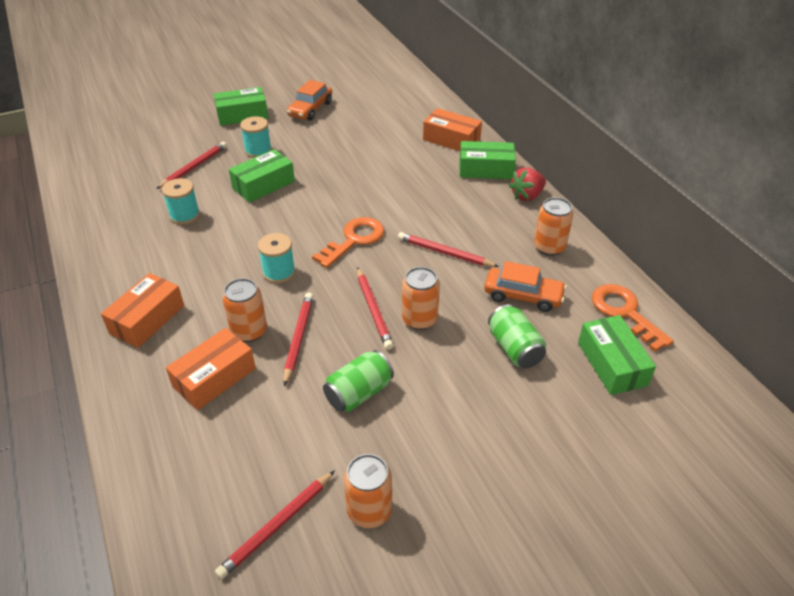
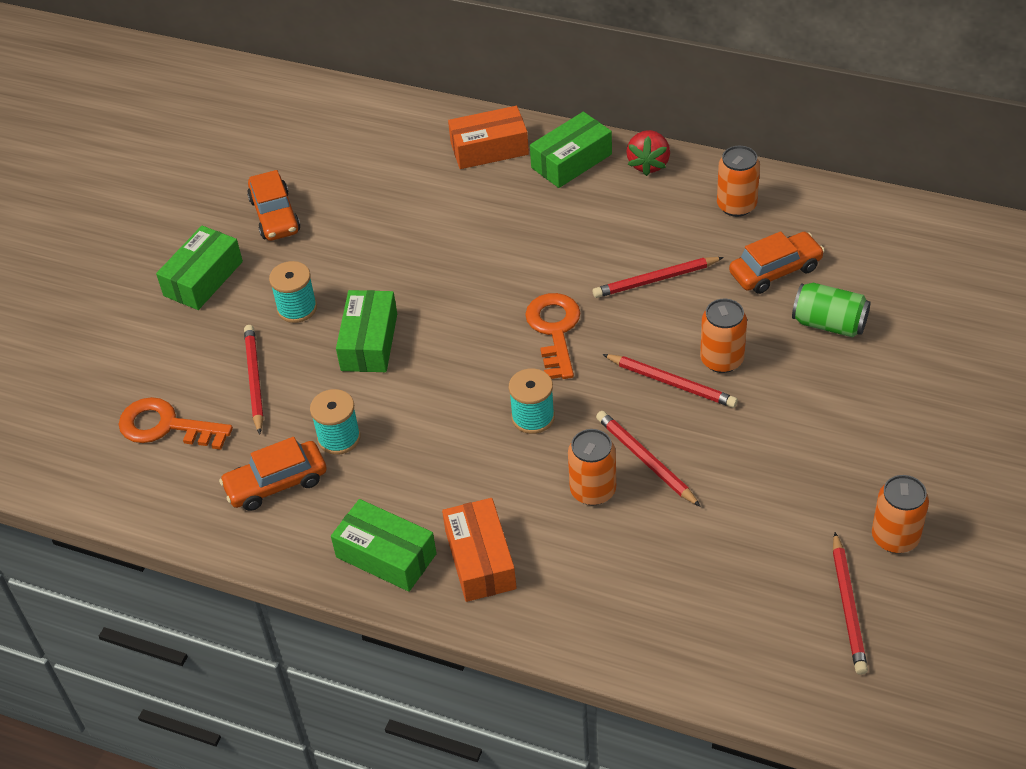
camera: 40 degrees left, 5 degrees up
orange box [166,328,256,410] -> none
green can [323,350,394,412] -> none
green box [578,315,656,395] -> green box moved to [331,499,437,592]
orange key [592,284,674,352] -> orange key moved to [119,397,233,450]
none -> orange car [219,437,326,511]

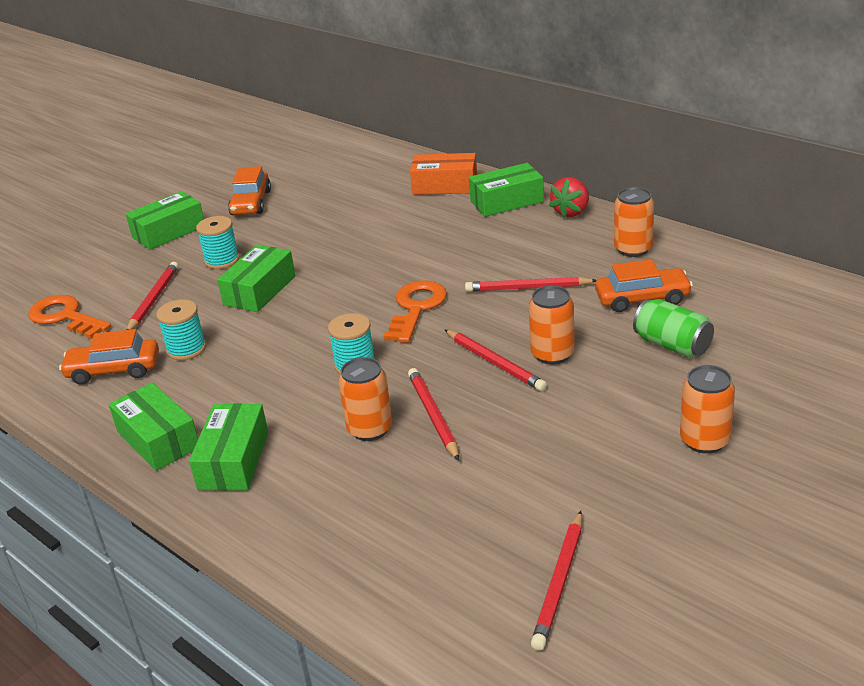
camera: 20 degrees right, 15 degrees down
orange box [442,498,517,602] -> green box [189,404,268,491]
orange can [872,475,929,553] -> orange can moved to [680,365,735,454]

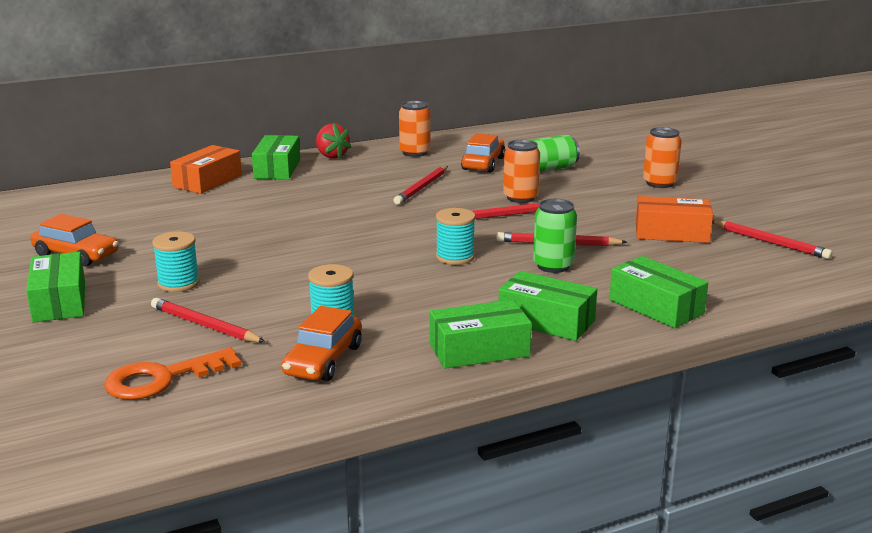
camera: 70 degrees left, 10 degrees down
green box [217,245,296,312] -> green box moved to [609,256,708,328]
orange can [338,357,392,441] -> green can [533,199,577,273]
orange key [383,281,447,343] -> none
none -> orange box [636,196,713,243]

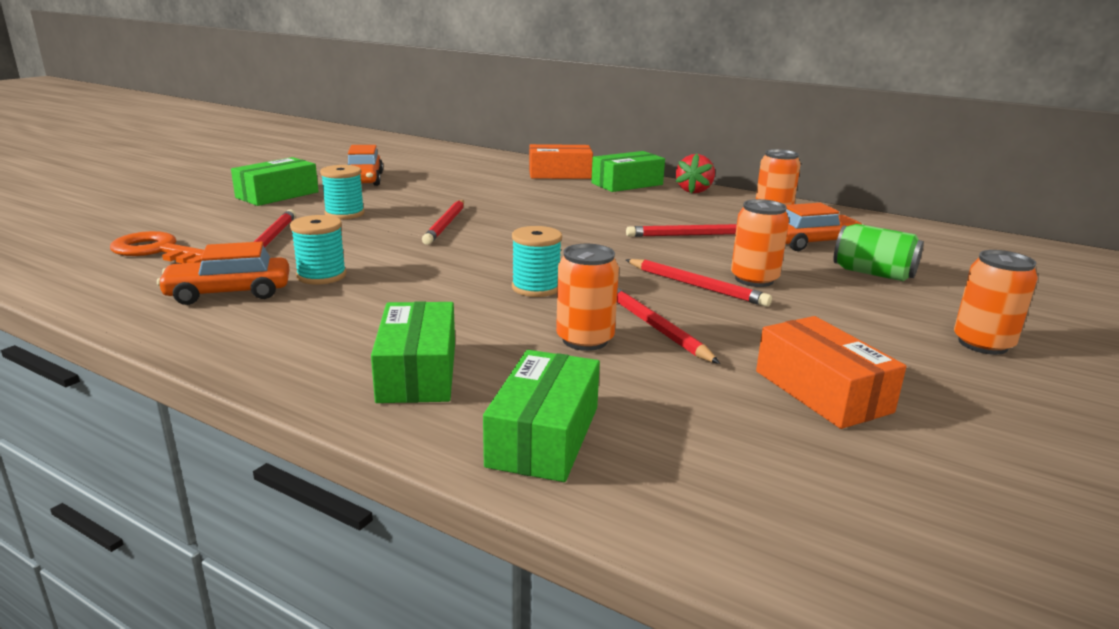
camera: 55 degrees right, 0 degrees up
green box [430,300,532,369] -> none
green can [533,199,577,273] -> orange can [556,244,619,351]
red pencil [712,220,832,259] -> red pencil moved to [422,200,464,245]

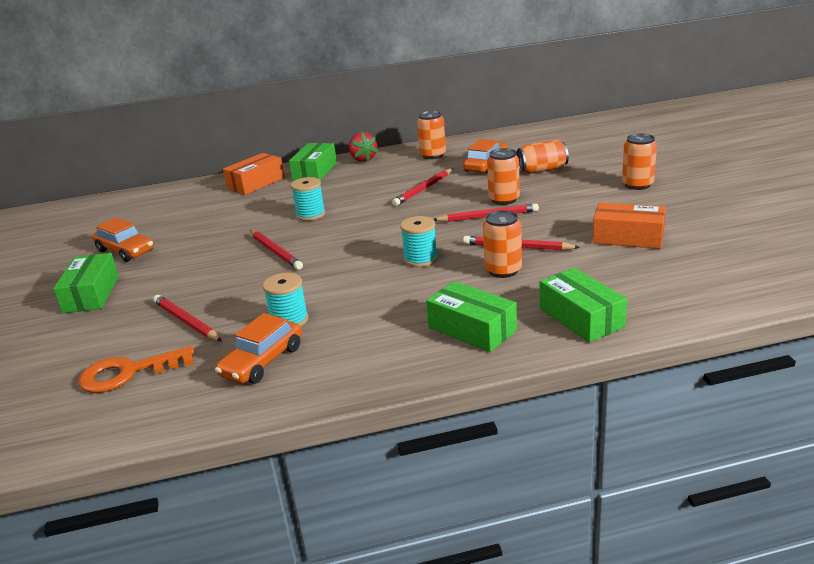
camera: 40 degrees left, 5 degrees up
turquoise spool [320,165,365,219] -> turquoise spool moved to [291,177,325,221]
green can [833,224,924,281] -> orange can [516,140,569,174]

